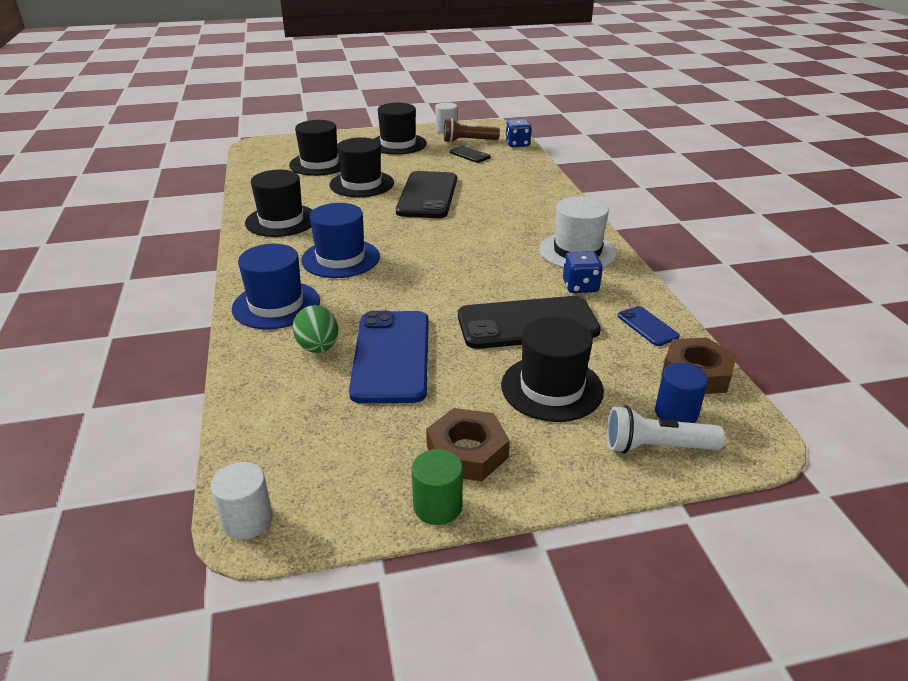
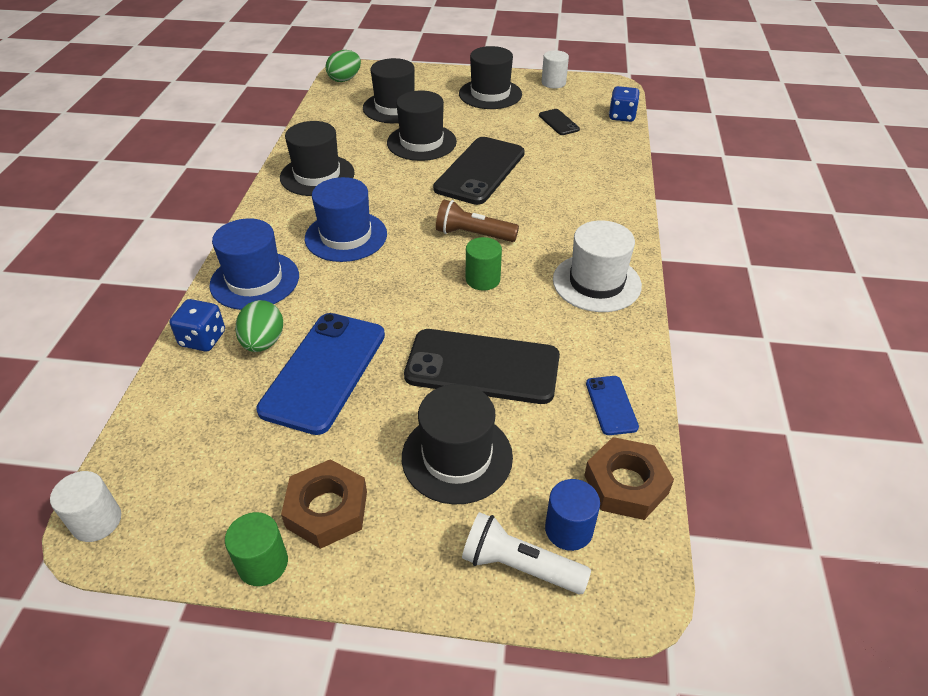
camera: 20 degrees right, 10 degrees up
brown flashlight [444,118,500,143] -> brown flashlight moved to [436,199,519,242]
blue dice [563,251,603,293] -> blue dice moved to [170,299,225,351]
none -> green egg [326,50,361,82]
none -> green cylinder [466,237,502,291]

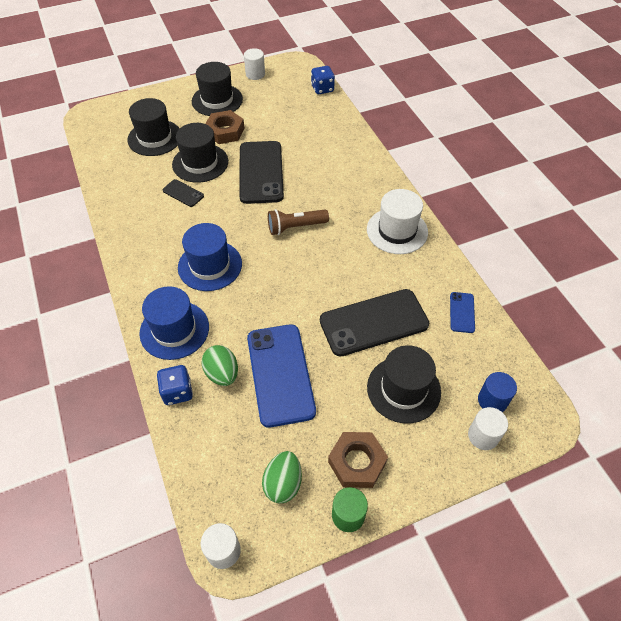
camera: 30 degrees left, 10 degrees up
black hat [280,121,355,196] -> none
green egg [326,50,361,82] -> green egg moved to [262,451,302,504]
white flashlight [462,512,591,594] -> white cylinder [468,407,508,450]
green cylinder [466,237,502,291] -> none
black phone [539,109,580,135] -> black phone moved to [163,179,204,207]
brown nut [584,437,674,520] -> brown nut moved to [205,110,244,144]
blue phone [586,376,639,435] -> blue phone turned 45 degrees clockwise [450,292,475,333]

